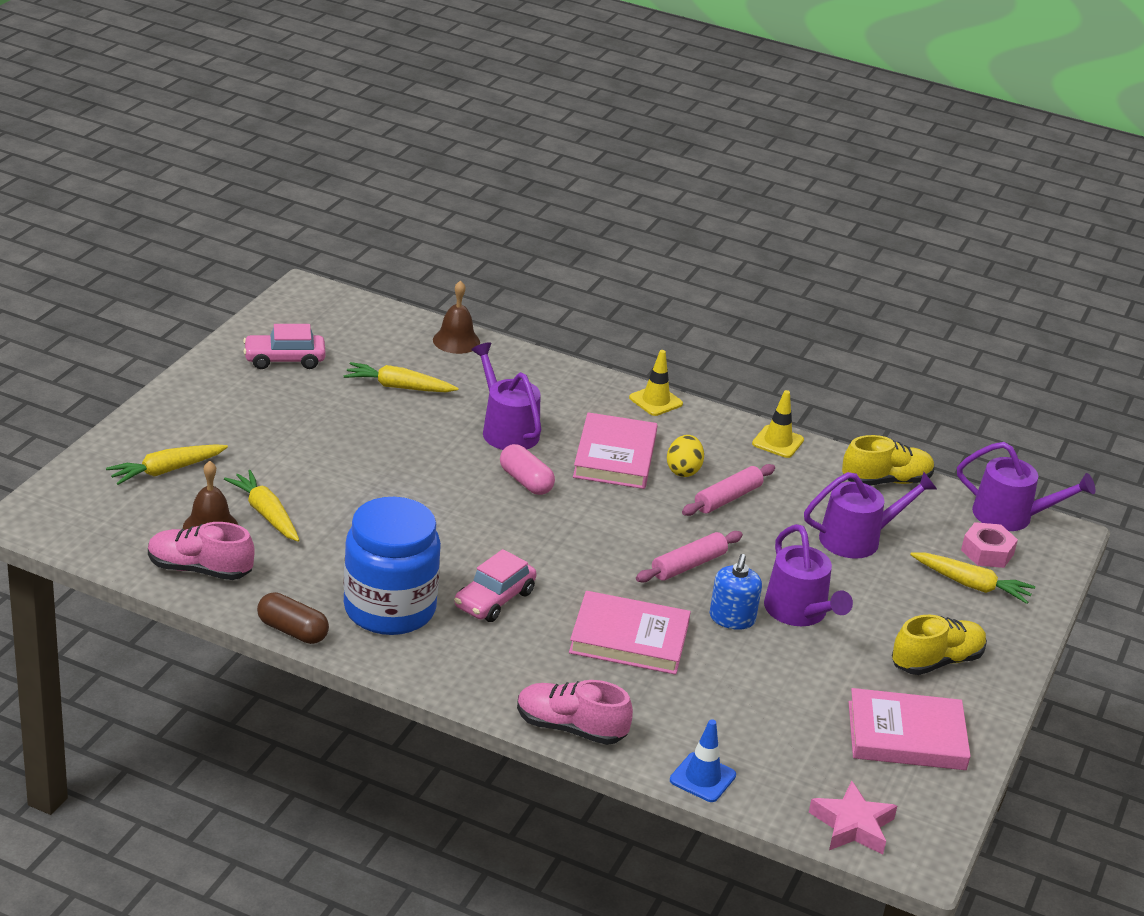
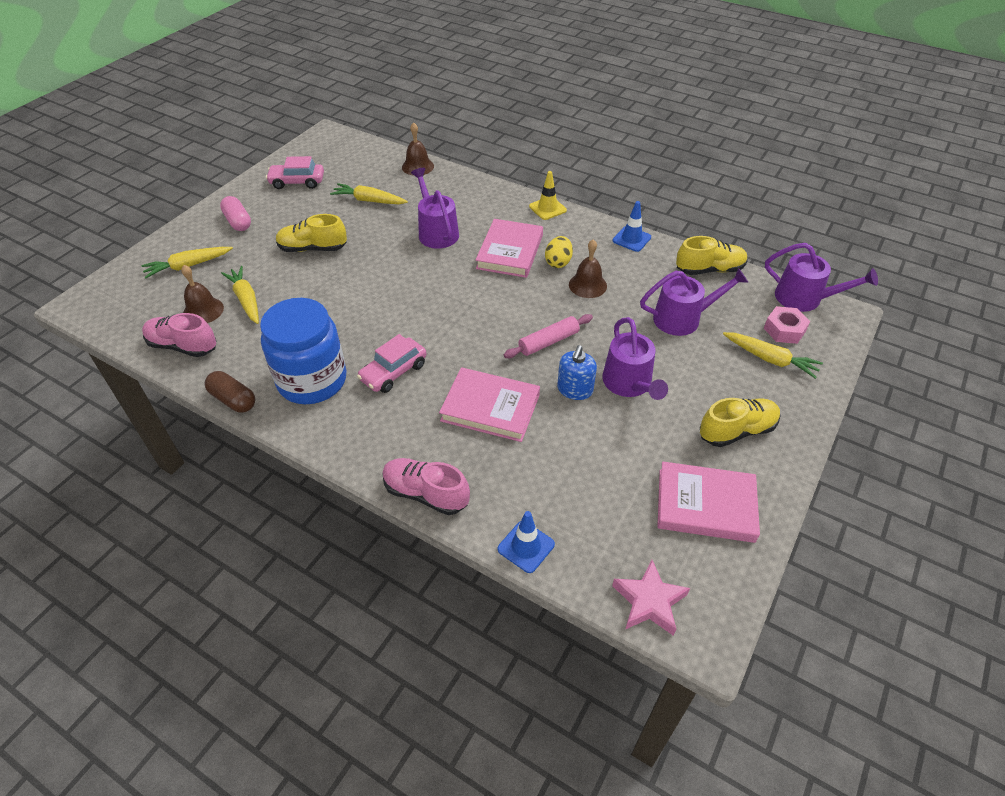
camera: 10 degrees right, 15 degrees up
pink capsule [500,444,555,495] -> pink capsule moved to [220,196,251,231]
pink rolling pin [682,464,775,516] -> brown bell [569,239,607,298]
yellow traffic cone [752,390,804,458] -> blue traffic cone [613,201,651,252]
none -> yellow shoe [276,214,347,252]

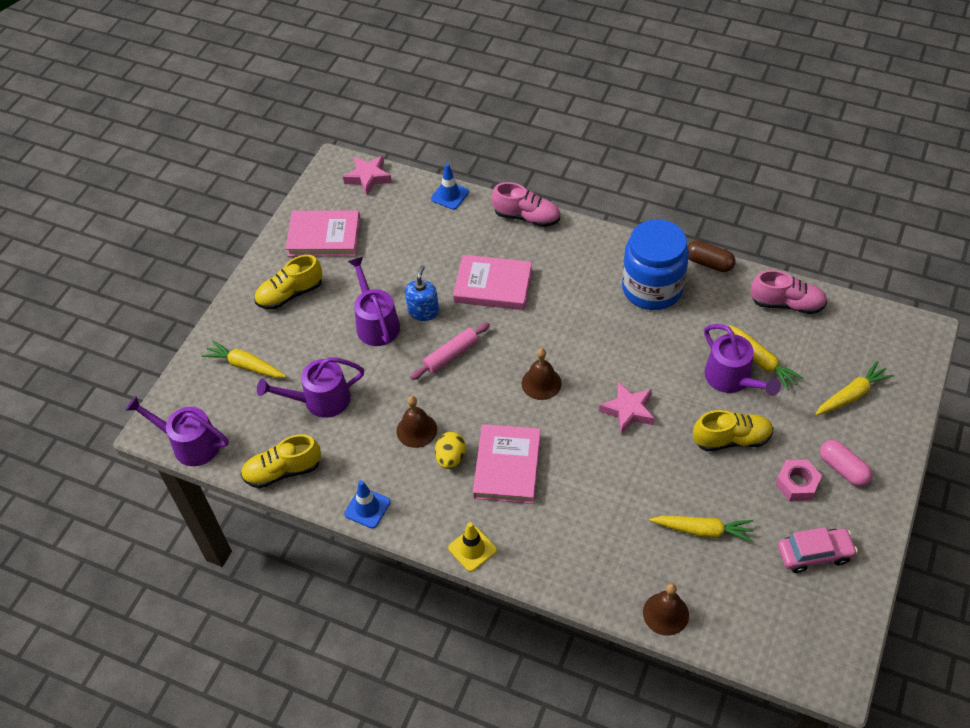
camera: 175 degrees right, 5 degrees up
brown bell [181,265,224,323] -> brown bell moved to [522,348,562,400]
pink car [357,334,426,393] -> none
purple watering can [411,168,459,249] -> purple watering can moved to [704,324,781,396]
pink nut [764,306,810,344] -> pink nut moved to [775,460,822,501]
none -> pink star [599,381,655,435]

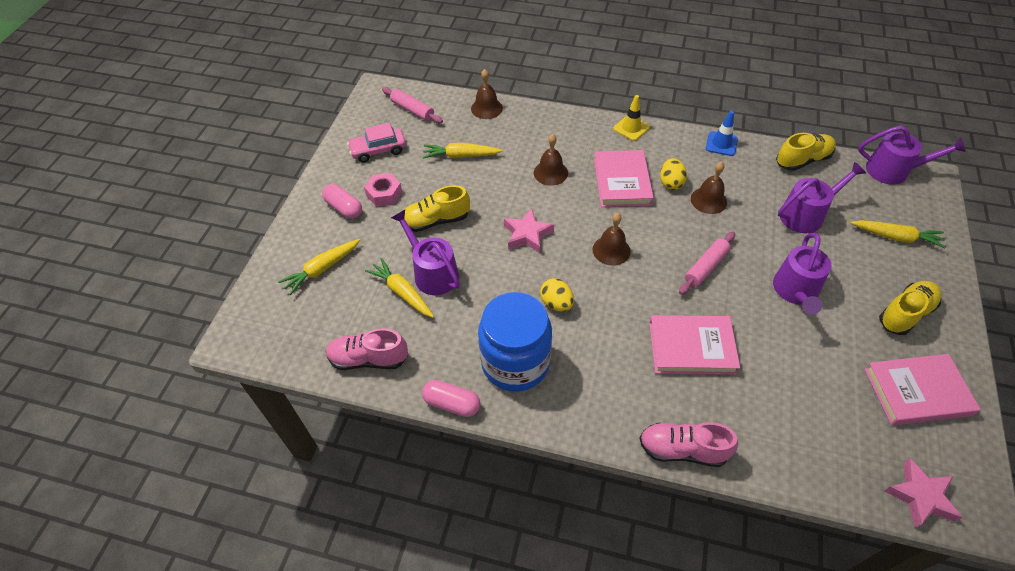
camera: 170 degrees right, 0 degrees up
purple watering can [348,257,400,346] -> purple watering can turned 45 degrees clockwise [773,233,832,314]
blue soap dispenser [405,265,439,321] -> none
blue traffic cone [431,164,469,210] -> none
brown capsule [687,240,736,272] -> pink capsule [422,380,480,417]
none -> pink rolling pin [382,87,443,123]
none -> brown bell [534,134,568,186]
none -> yellow egg [540,278,574,312]

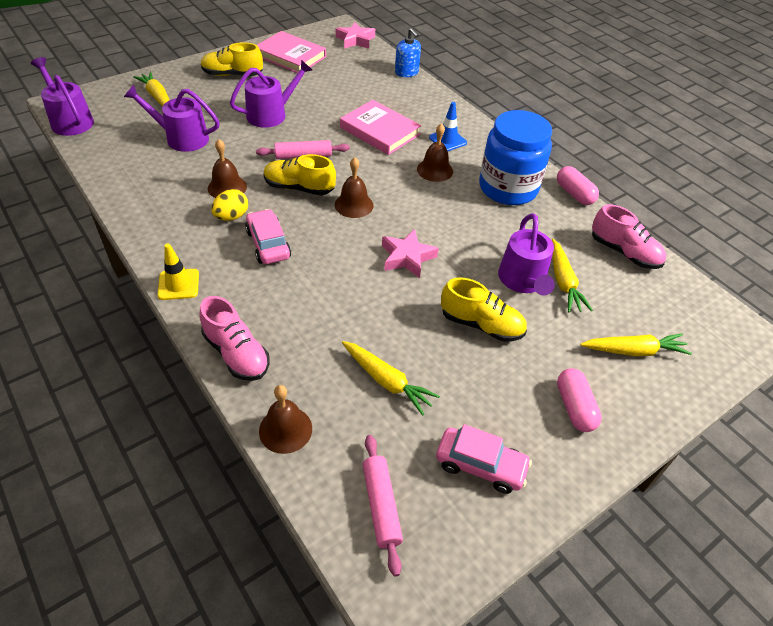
camera: 145 degrees left, 5 degrees down
pink nut [364,173,402,206] -> none
brown bell [534,134,568,186] -> brown bell moved to [417,123,453,182]
yellow egg [540,278,574,312] -> none
pink book [594,150,654,207] -> pink car [245,209,291,264]
pink shoe [639,422,738,467] -> pink shoe moved to [199,296,269,381]
blue traffic cone [706,111,738,156] -> blue traffic cone moved to [429,102,467,151]
yellow shoe [776,133,836,171] -> yellow shoe moved to [264,154,336,195]
none -> blue soap dispenser [395,28,421,77]

